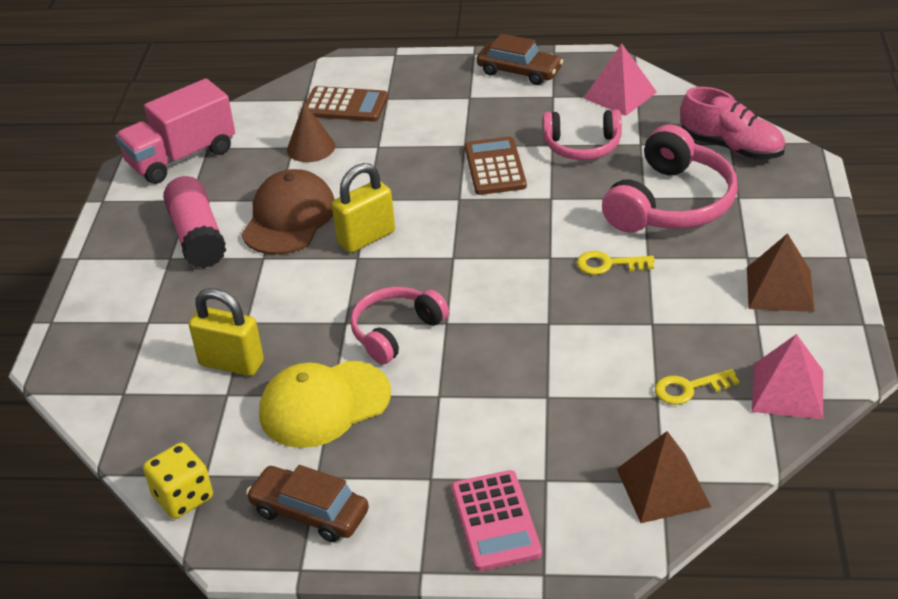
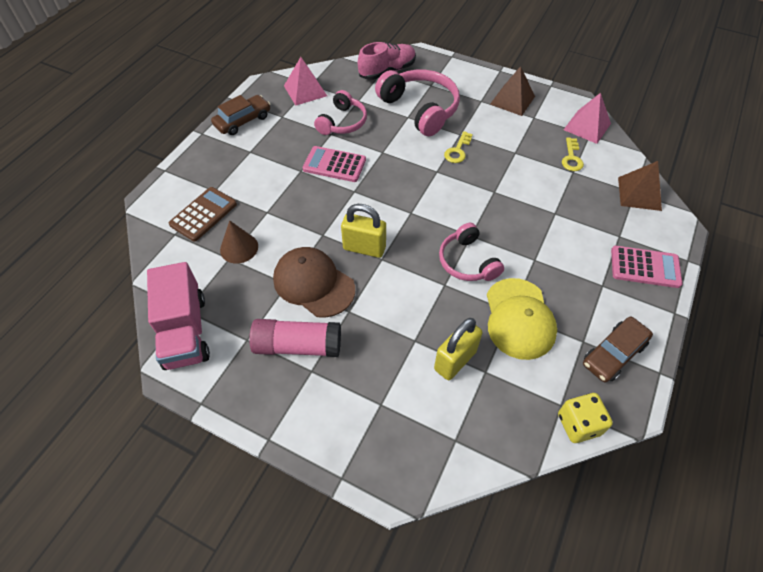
camera: 70 degrees left, 15 degrees up
yellow padlock [332,163,395,253] -> yellow padlock turned 60 degrees counterclockwise [341,204,386,258]
brown calculator [465,137,527,195] -> pink calculator [302,146,366,182]

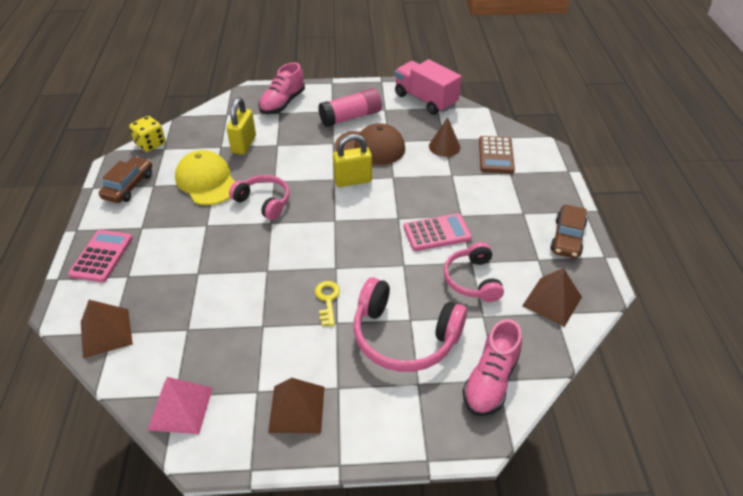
camera: 150 degrees right, 10 degrees down
pink pyramid [284,57,327,106] -> brown pyramid [522,268,582,327]
yellow key [562,137,584,171] -> none
pink calculator [611,246,682,288] -> pink calculator turned 120 degrees clockwise [68,230,133,282]
none -> pink shoe [258,62,305,114]

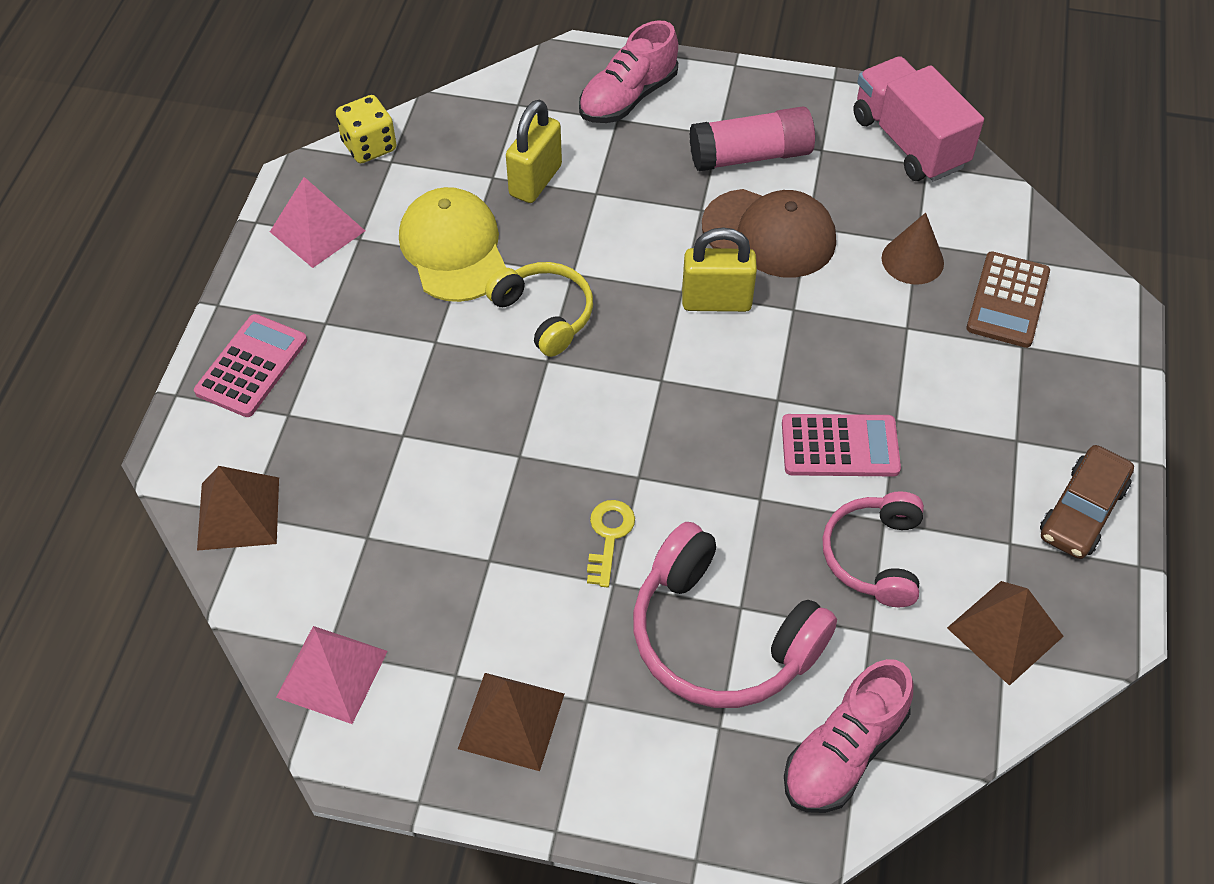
camera: 15 degrees right, 10 degrees up
brown car [99,156,152,203] -> pink pyramid [270,177,365,268]
pink headphones [229,175,290,220] -> yellow headphones [485,262,593,357]

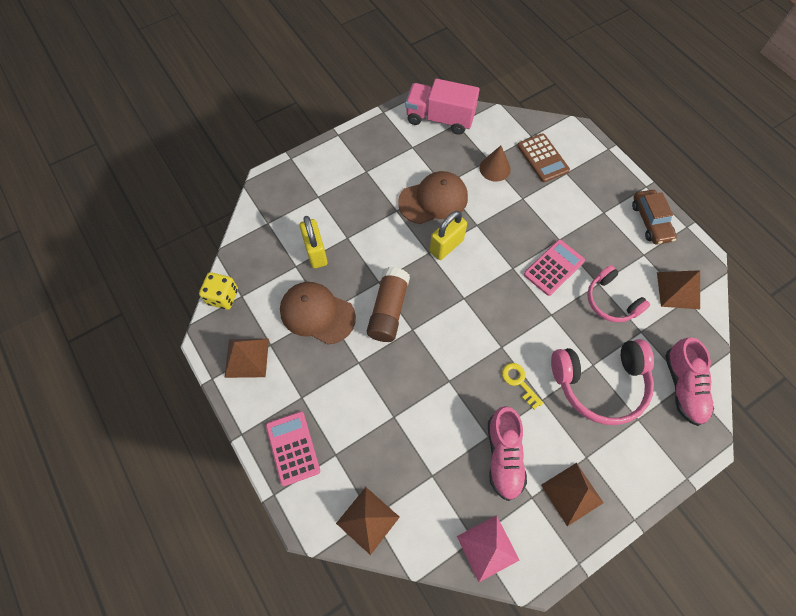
camera: 45 degrees left, 10 degrees up
pink pyramid [270,177,365,268] -> brown pyramid [225,339,269,378]
yellow cap [399,187,506,302] -> brown cap [280,282,356,345]
yellow headphones [485,262,593,357] -> brown glue stick [367,267,410,342]
pink shoe [579,20,678,123] -> pink shoe moved to [488,406,527,501]
pink glue stick [689,106,815,171] -> none

